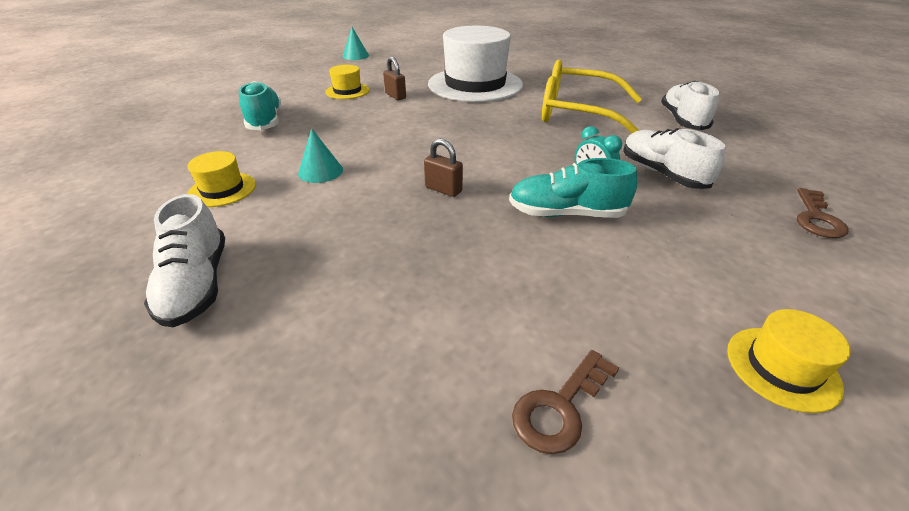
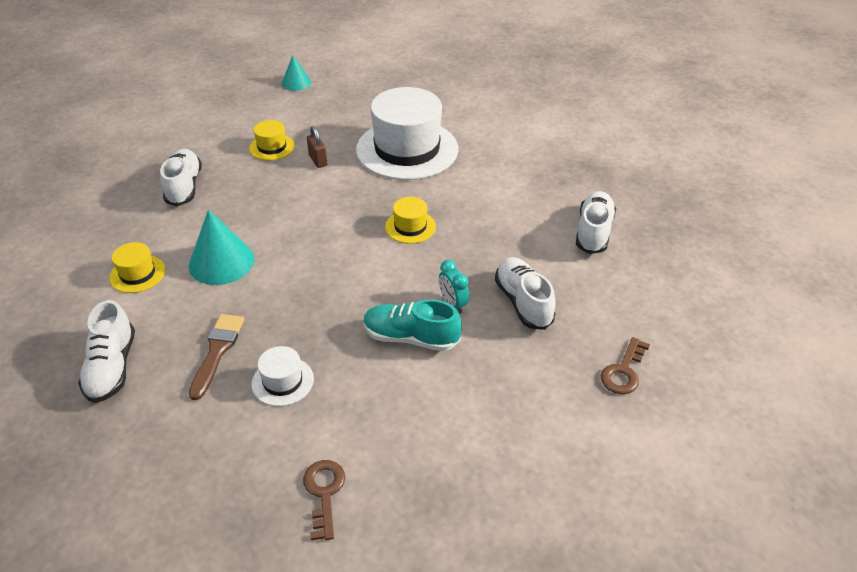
camera: 10 degrees right, 5 degrees up
turquoise shoe [239,81,281,130] -> white shoe [160,149,202,206]
turquoise cone [298,128,343,183] -> turquoise cone [189,210,255,285], size x1.66
brown padlock [424,139,463,197] -> none
brown key [512,350,619,454] -> brown key turned 120 degrees clockwise [303,460,345,540]
yellow glasses [542,60,642,133] -> none
yellow hat [727,309,851,413] -> yellow hat moved to [385,197,436,244]
none -> brown brush [189,314,245,400]
none -> white hat [252,346,314,406]

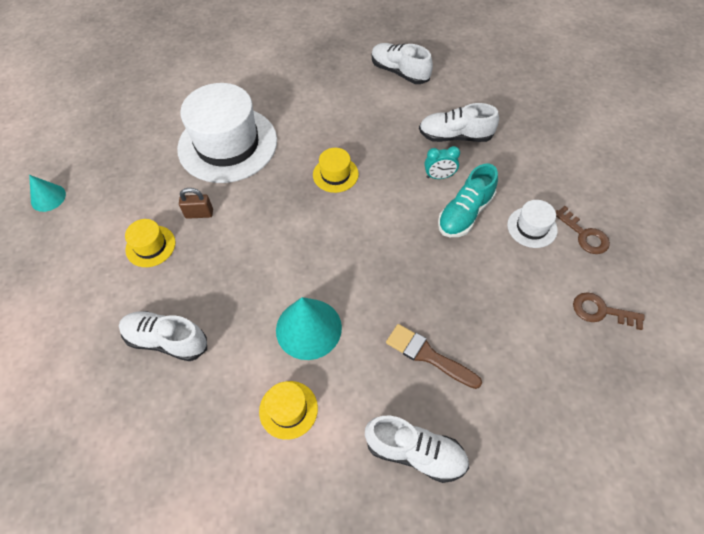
camera: 65 degrees left, 15 degrees up
white hat [252,346,314,406] -> white hat moved to [507,200,558,248]
brown key [601,337,650,394] -> brown key moved to [555,206,610,254]

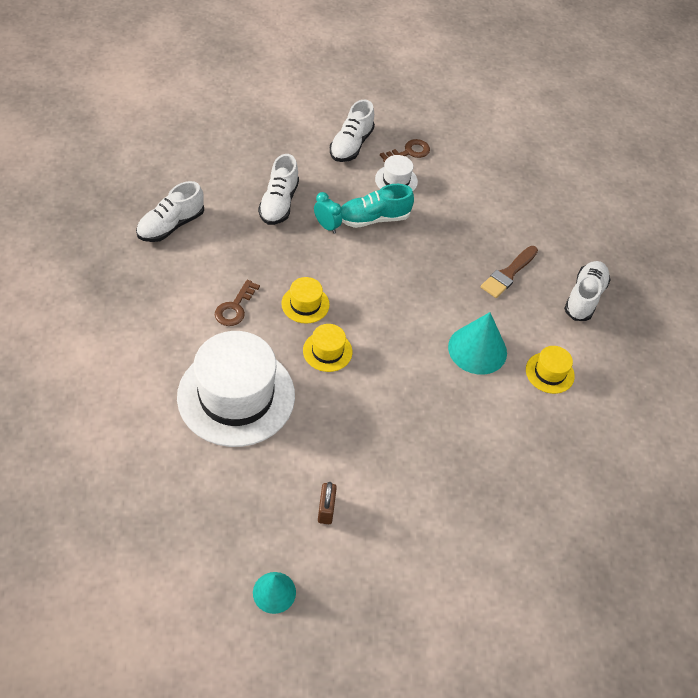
camera: 90 degrees left, 5 degrees down
white shoe [119,311,207,361] -> white shoe moved to [330,99,375,162]
yellow hat [125,219,175,267] -> yellow hat moved to [303,324,352,372]
brown padlock [179,188,213,219] -> brown padlock moved to [318,482,337,524]
turquoise clock [424,146,460,179] -> turquoise clock turned 45 degrees counterclockwise [314,192,342,234]
turquoise shoe [438,164,498,237] -> turquoise shoe turned 120 degrees clockwise [341,184,414,228]
brown key [573,292,645,330] -> brown key moved to [215,280,260,326]

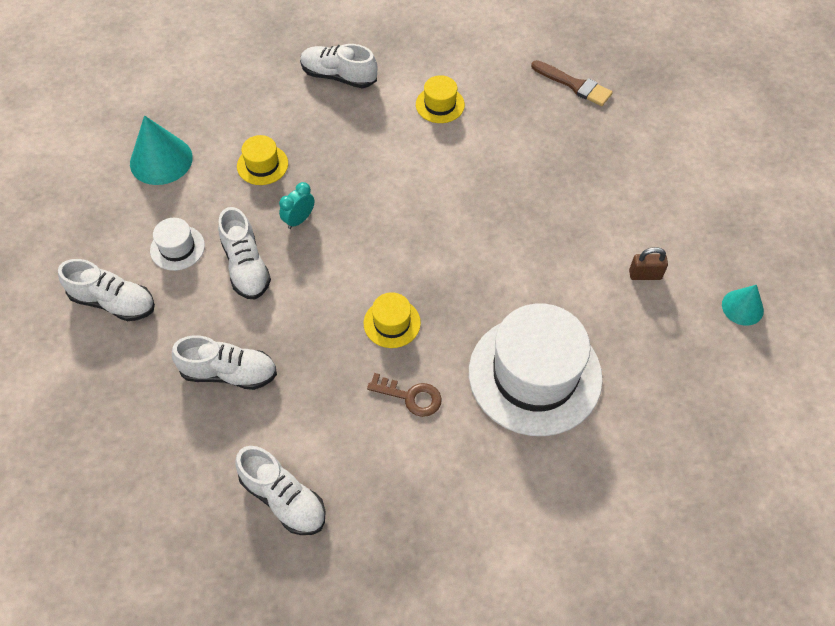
camera: 90 degrees left, 5 degrees up
yellow hat [303,324,352,372] -> yellow hat moved to [237,135,288,185]
turquoise clock [314,192,342,234] -> turquoise clock moved to [279,182,315,229]
turquoise shoe [341,184,414,228] -> white shoe [218,207,271,300]
brown key [380,139,430,162] -> none
turquoise cone [448,312,507,375] -> turquoise cone moved to [130,115,193,185]
brown brush [481,246,538,298] -> brown brush moved to [531,60,613,106]

